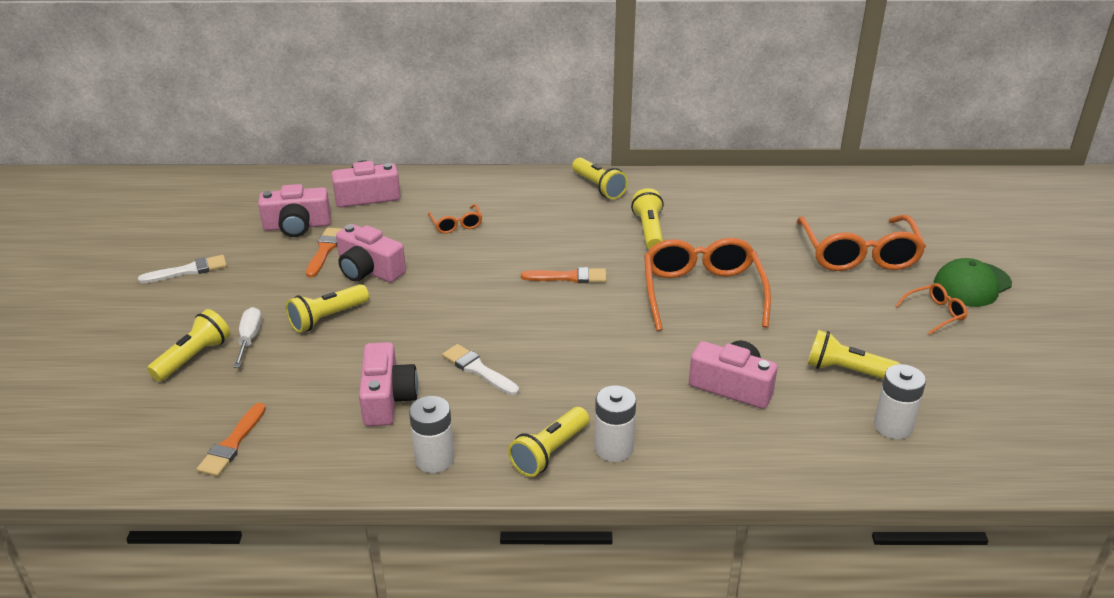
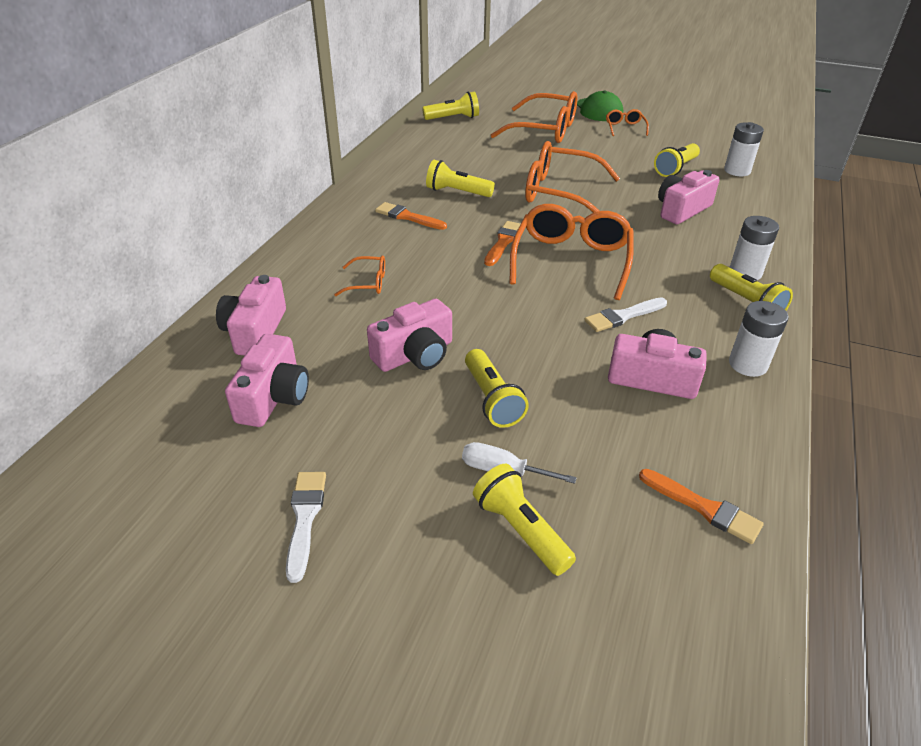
camera: 70 degrees left, 5 degrees up
orange brush [306,227,342,278] -> orange brush moved to [375,202,447,230]
yellow flashlight [572,157,628,199] -> yellow flashlight moved to [422,91,479,120]
none -> orange glasses [510,204,634,300]

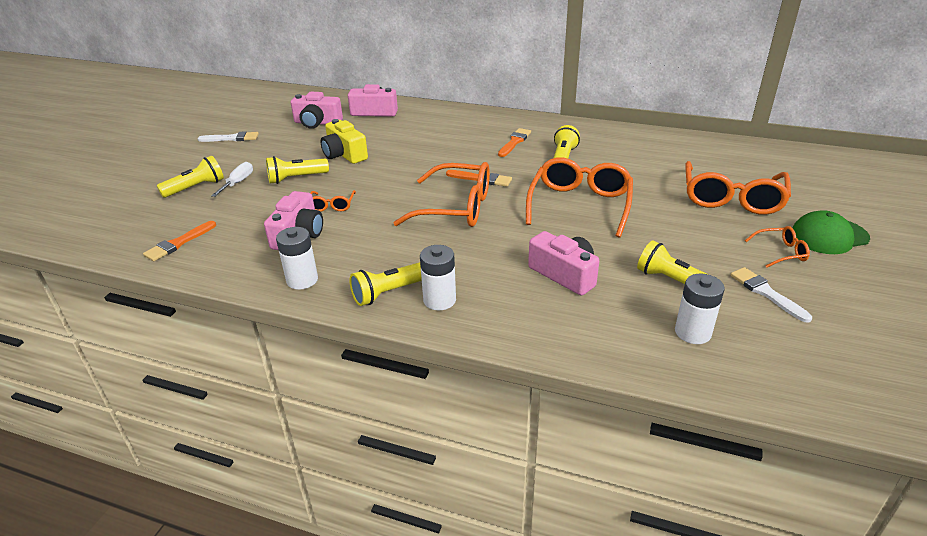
camera: 90 degrees right, 5 degrees down
orange glasses [334,256,385,296] -> orange glasses moved to [310,190,356,212]
pink camera [367,299,452,372] -> yellow camera [321,119,368,164]
yellow flashlight [422,91,479,120] -> none
white brush [584,297,667,332] -> white brush moved to [730,267,812,323]

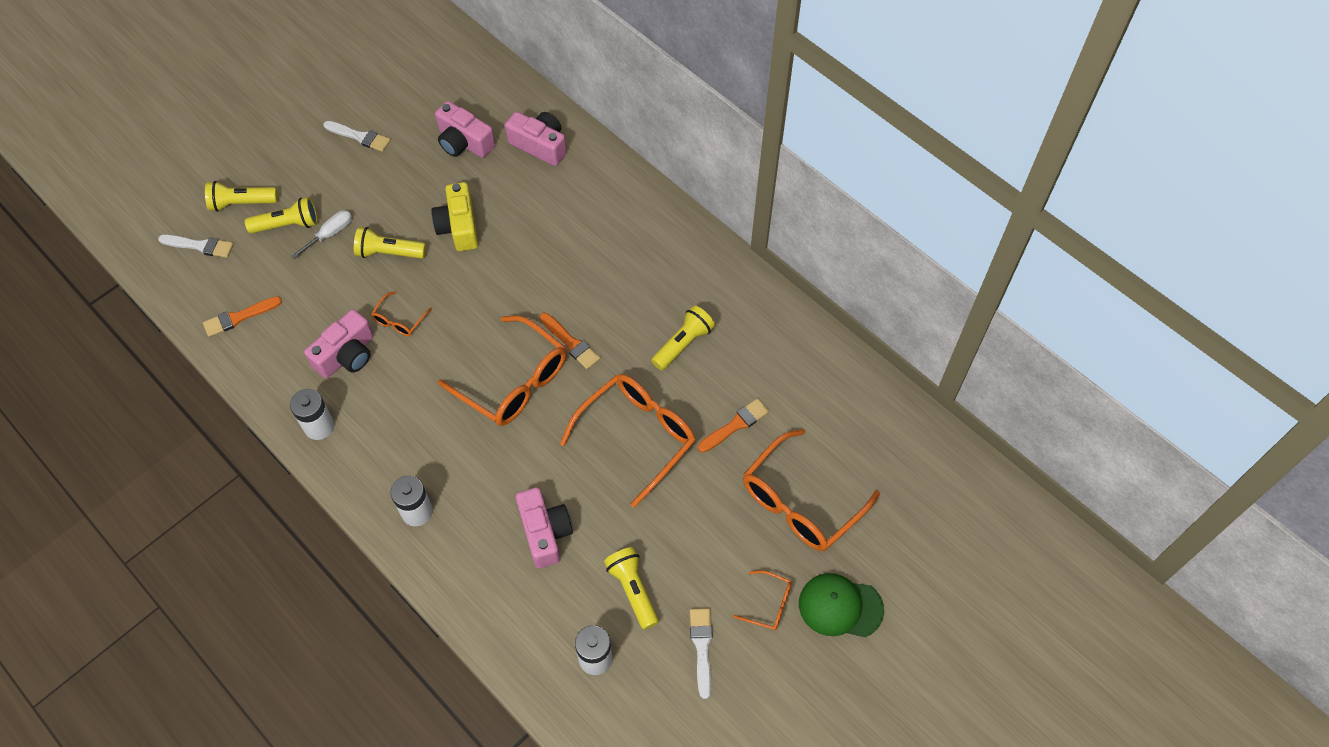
camera: 25 degrees right, 25 degrees up
yellow flashlight [349,262,422,306] -> yellow flashlight moved to [205,181,278,212]
orange brush [498,128,531,157] -> orange brush moved to [698,398,769,453]
none -> white brush [158,234,234,258]

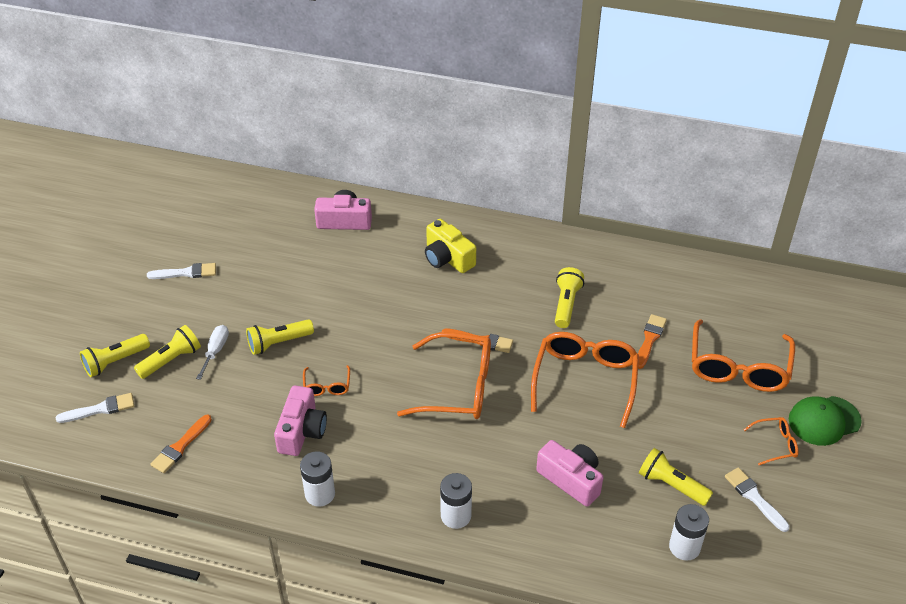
camera: 30 degrees left, 15 degrees down
yellow camera [431,182,478,251] -> yellow camera moved to [425,219,476,273]
pink camera [435,101,495,158] -> none

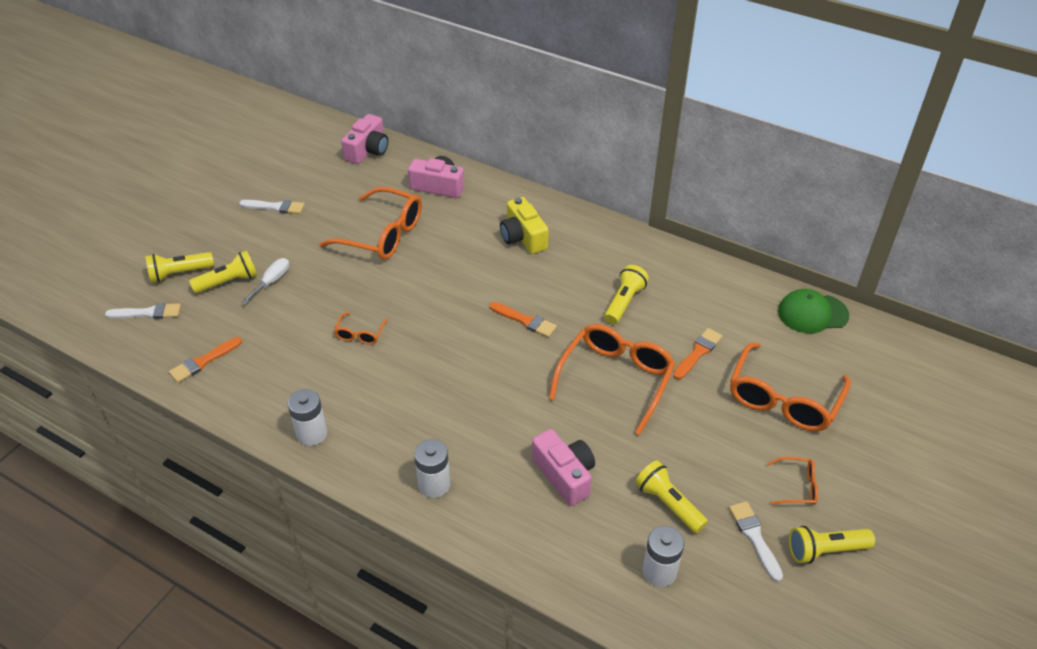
camera: 15 degrees right, 0 degrees up
yellow flashlight [246,319,314,355] -> yellow flashlight moved to [789,526,875,564]
pink camera [274,386,327,456] -> pink camera moved to [341,114,388,164]
orange glasses [397,332,491,419] -> orange glasses moved to [319,187,422,260]
green cap [789,396,862,446] -> green cap moved to [778,289,849,333]

